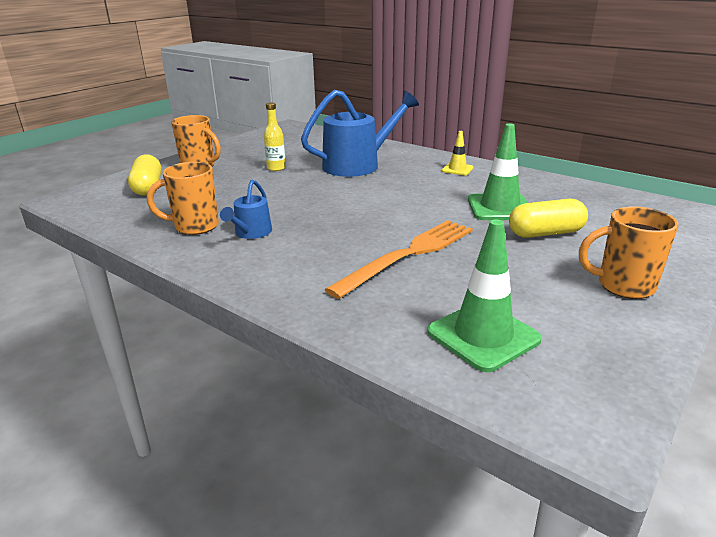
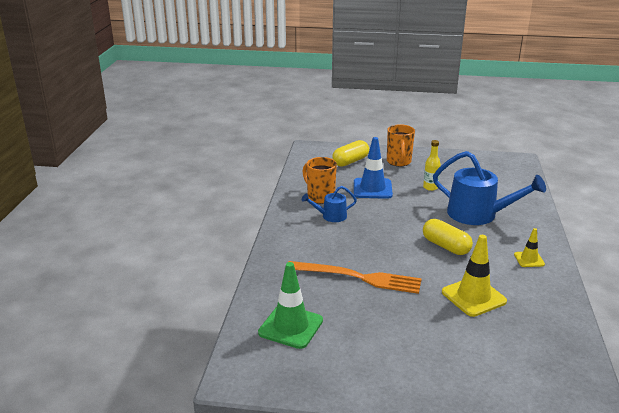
camera: 60 degrees right, 0 degrees up
green traffic cone [468,123,528,220] -> yellow traffic cone [442,235,507,317]
yellow capsule [509,199,588,238] -> yellow capsule moved to [423,219,473,255]
orange mug [579,206,678,299] -> none
none -> blue traffic cone [354,137,393,199]

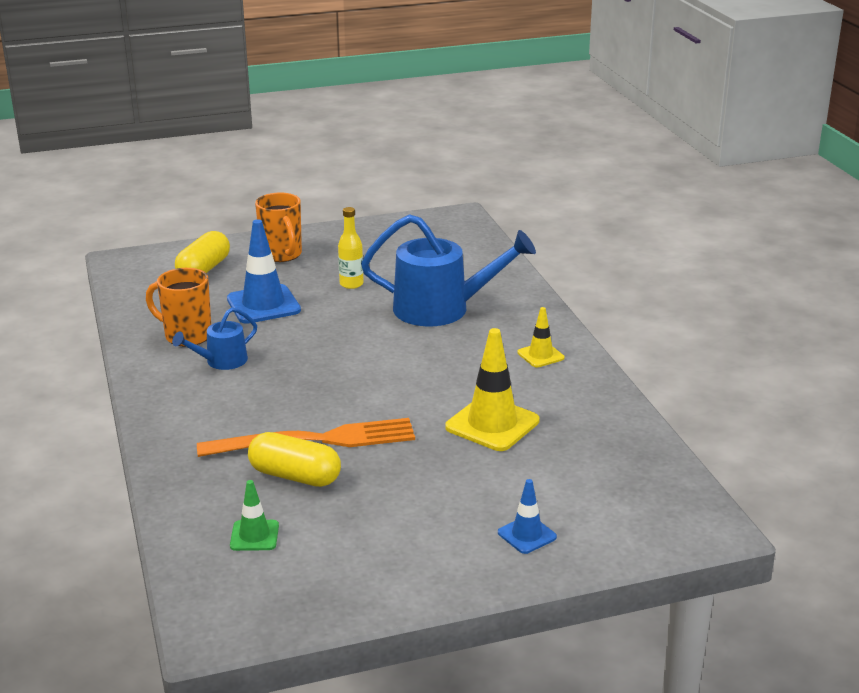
camera: 25 degrees left, 0 degrees up
green traffic cone [258,262,323,349] -> green traffic cone [230,480,279,551], size x0.55
yellow capsule [423,219,473,255] -> yellow capsule moved to [248,432,341,487]
none -> blue traffic cone [498,479,557,554]

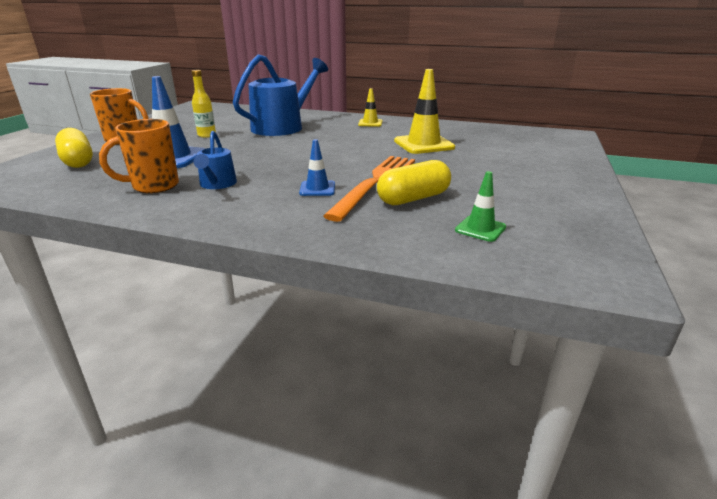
camera: 55 degrees left, 0 degrees up
blue traffic cone [498,479,557,554] -> blue traffic cone moved to [299,139,335,196]

